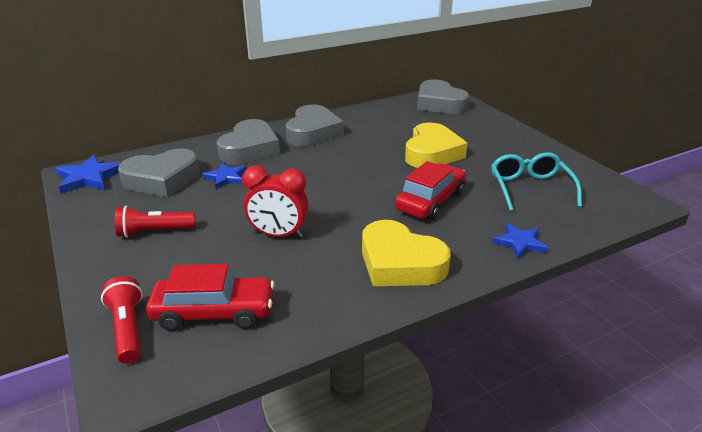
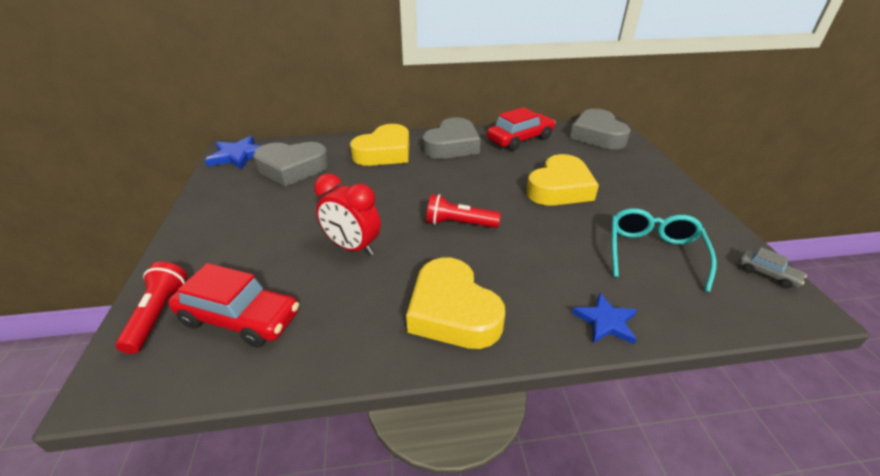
camera: 20 degrees right, 5 degrees up
red flashlight [115,205,195,238] -> red flashlight moved to [426,194,501,228]
blue star [202,163,246,189] -> none
grey heart [216,119,280,164] -> yellow heart [350,124,409,166]
red car [395,161,466,220] -> red car moved to [487,107,556,151]
none -> grey car [739,247,807,288]

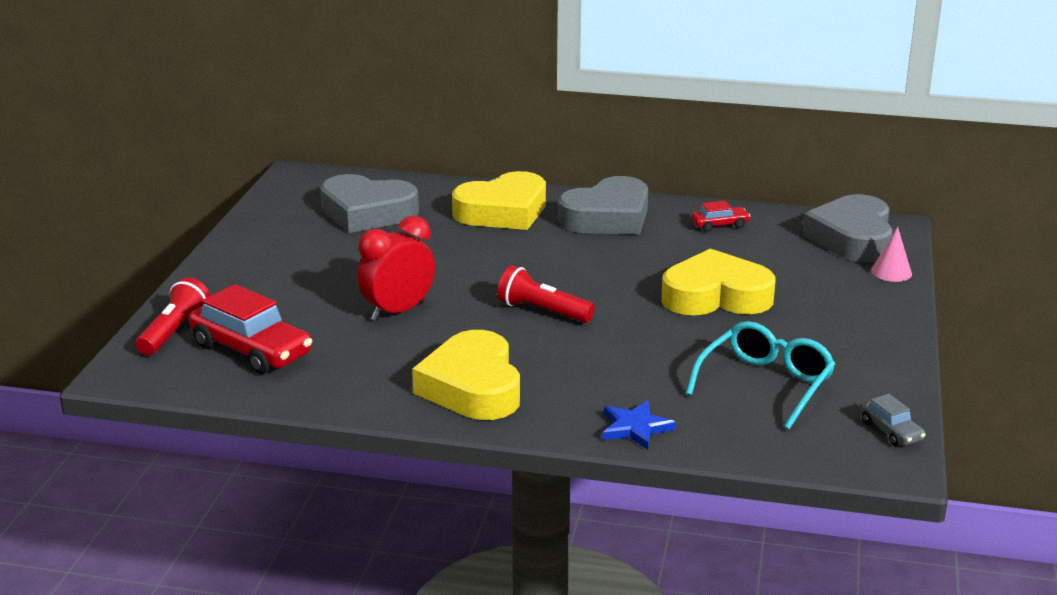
camera: 20 degrees right, 10 degrees down
blue star [205,136,261,170] -> none
red clock [314,174,381,255] -> red clock turned 90 degrees clockwise [357,216,435,321]
red car [487,107,556,151] -> red car [691,201,750,232], size x0.49
yellow heart [526,154,599,206] -> yellow heart turned 150 degrees counterclockwise [661,249,775,316]
none -> pink cone [871,227,912,282]

